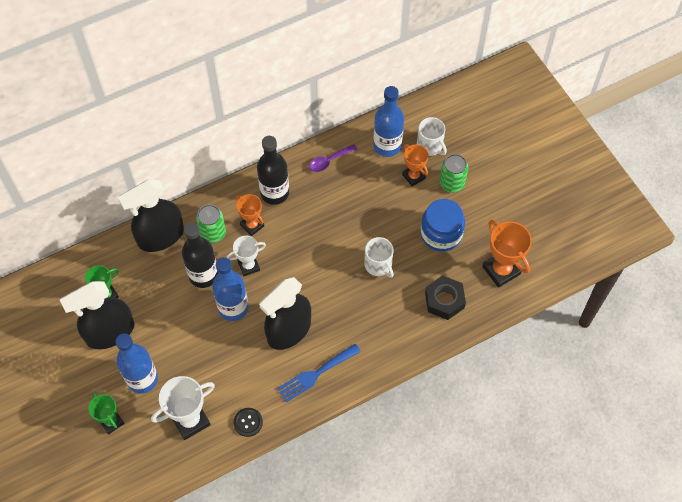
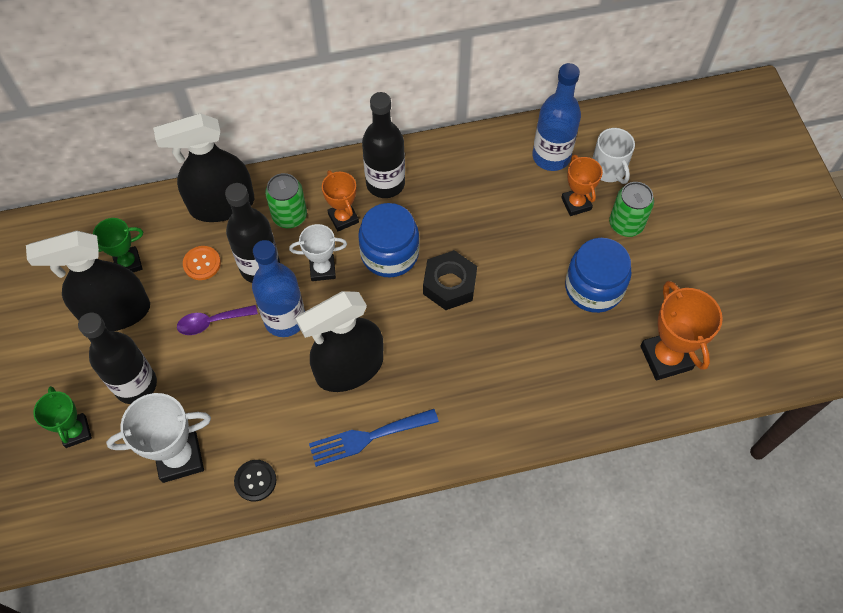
camera: 15 degrees right, 0 degrees up
blue bottle [116,334,158,394] -> black bottle [78,313,157,404]
purple spoon [309,144,357,172] -> purple spoon moved to [177,305,258,335]
white mug [364,237,394,278] -> none
black nut [425,276,466,320] -> black nut moved to [423,250,477,310]
none -> orange button [183,246,221,280]
none -> blue jar [358,203,419,278]

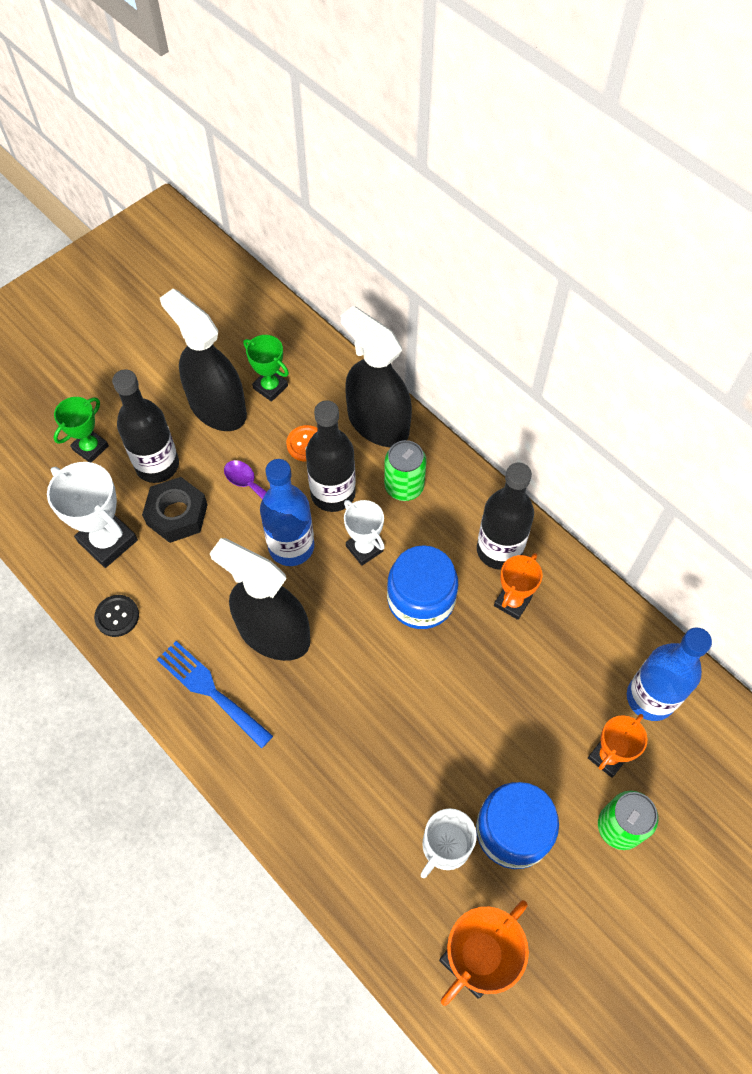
camera: 60 degrees right, 0 degrees up
orange trophy [322,170,359,231] -> orange trophy moved to [494,553,543,620]
black nut [423,250,477,310] -> black nut moved to [142,477,208,543]
white mug [592,128,635,184] -> white mug moved to [421,808,477,878]

